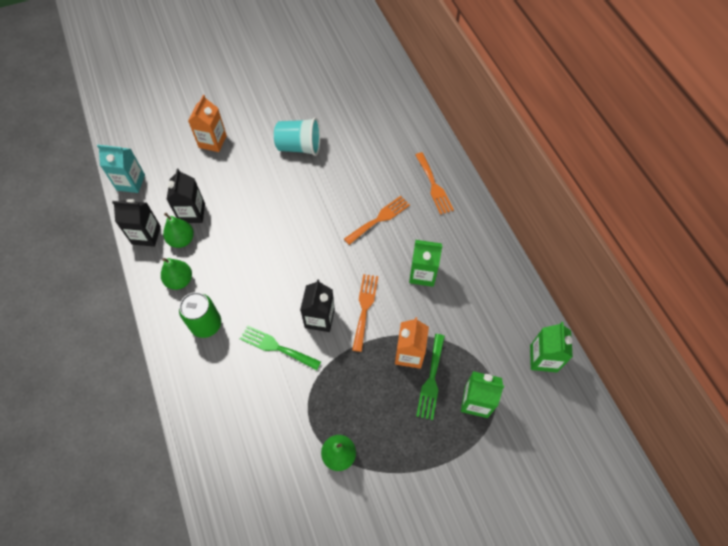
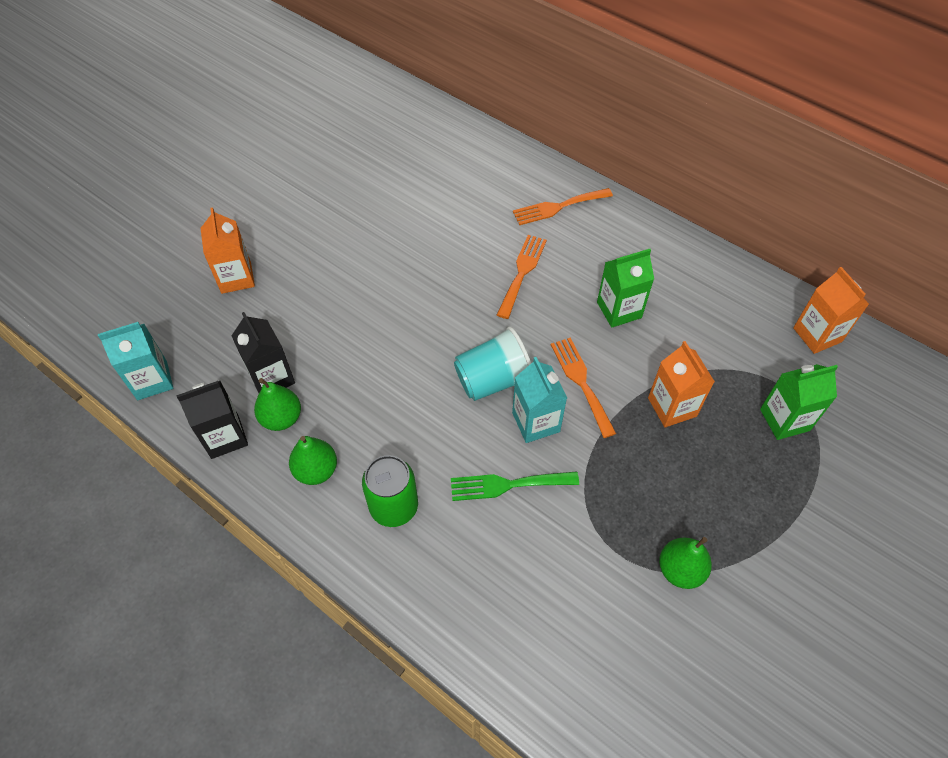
camera: 30 degrees left, 5 degrees down
turquoise cup [274,117,320,156] -> turquoise cup moved to [454,327,531,401]
black carton [300,279,335,332] -> turquoise carton [512,357,567,443]
orange fork [415,152,454,215] -> orange fork turned 120 degrees clockwise [513,188,613,225]
green fork [416,334,445,420] -> none
green carton [530,322,573,372] -> orange carton [793,267,869,354]

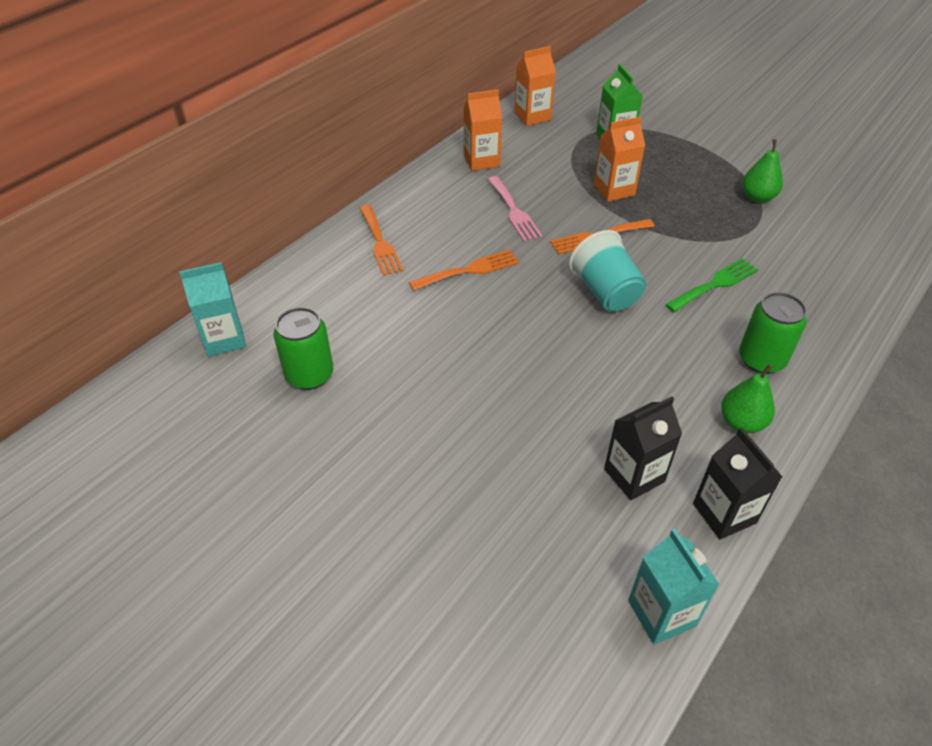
camera: 90 degrees left, 10 degrees down
orange carton [200,207,255,294] -> orange carton moved to [464,89,502,171]
green pear [254,378,301,431] -> none
green fork [451,471,579,501] -> green fork turned 120 degrees counterclockwise [665,258,759,312]
orange fork [497,235,547,319] -> orange fork turned 135 degrees clockwise [409,250,519,291]
turquoise carton [512,357,567,443] -> turquoise carton moved to [179,262,246,357]
green carton [597,249,654,327] -> pink fork [488,176,542,241]
none -> green can [274,307,333,390]

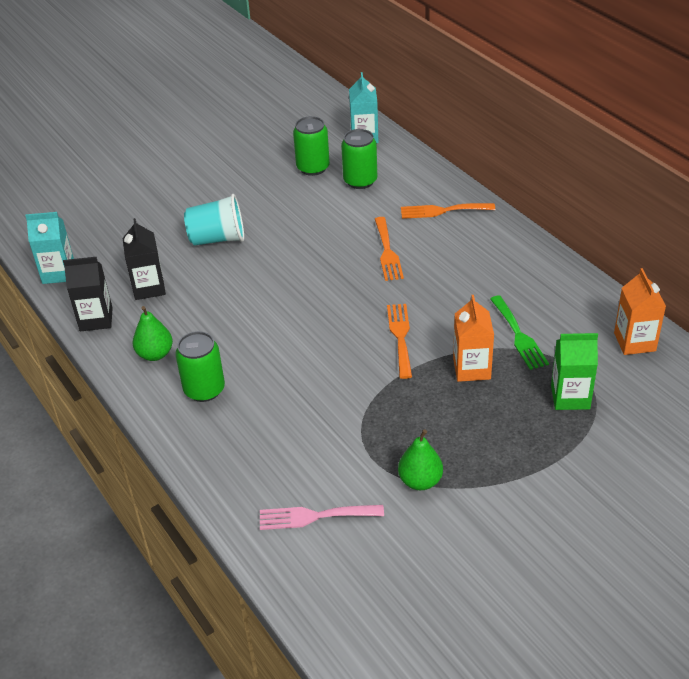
camera: 110 degrees right, 5 degrees down
orange carton [464,89,502,171] -> none
pink fork [488,176,542,241] -> pink fork moved to [260,505,384,530]
turquoise cup [569,230,646,312] -> turquoise cup moved to [184,194,244,246]
green fork [665,258,759,312] -> green fork moved to [490,295,549,370]
none -> green can [341,129,377,189]

